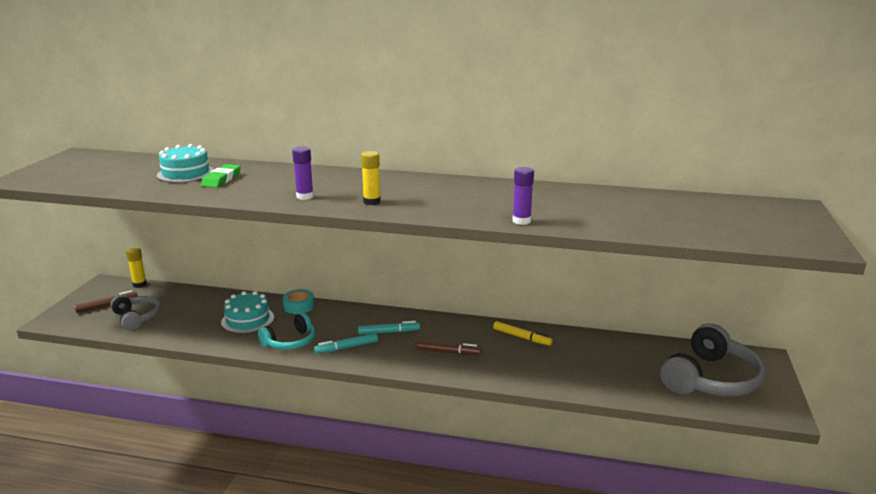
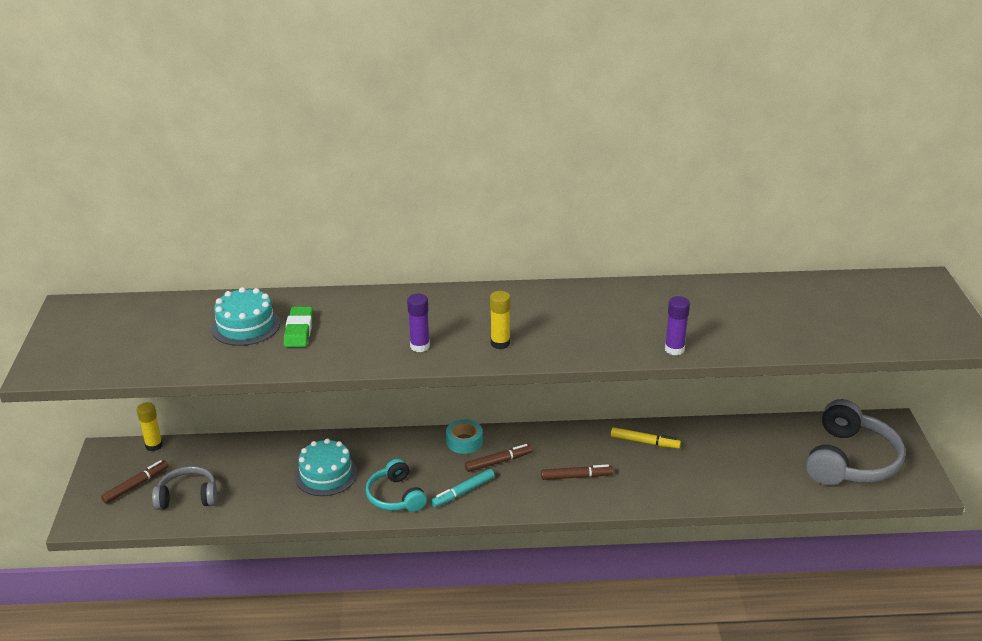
camera: 15 degrees left, 10 degrees up
grey headphones [110,295,161,331] -> grey headphones turned 45 degrees counterclockwise [152,466,217,510]
turquoise headphones [258,313,315,350] -> turquoise headphones turned 120 degrees clockwise [366,458,427,512]
turquoise tape [283,289,314,314] -> turquoise tape moved to [446,419,483,454]
turquoise marker [358,321,420,335] -> brown marker [465,444,532,472]

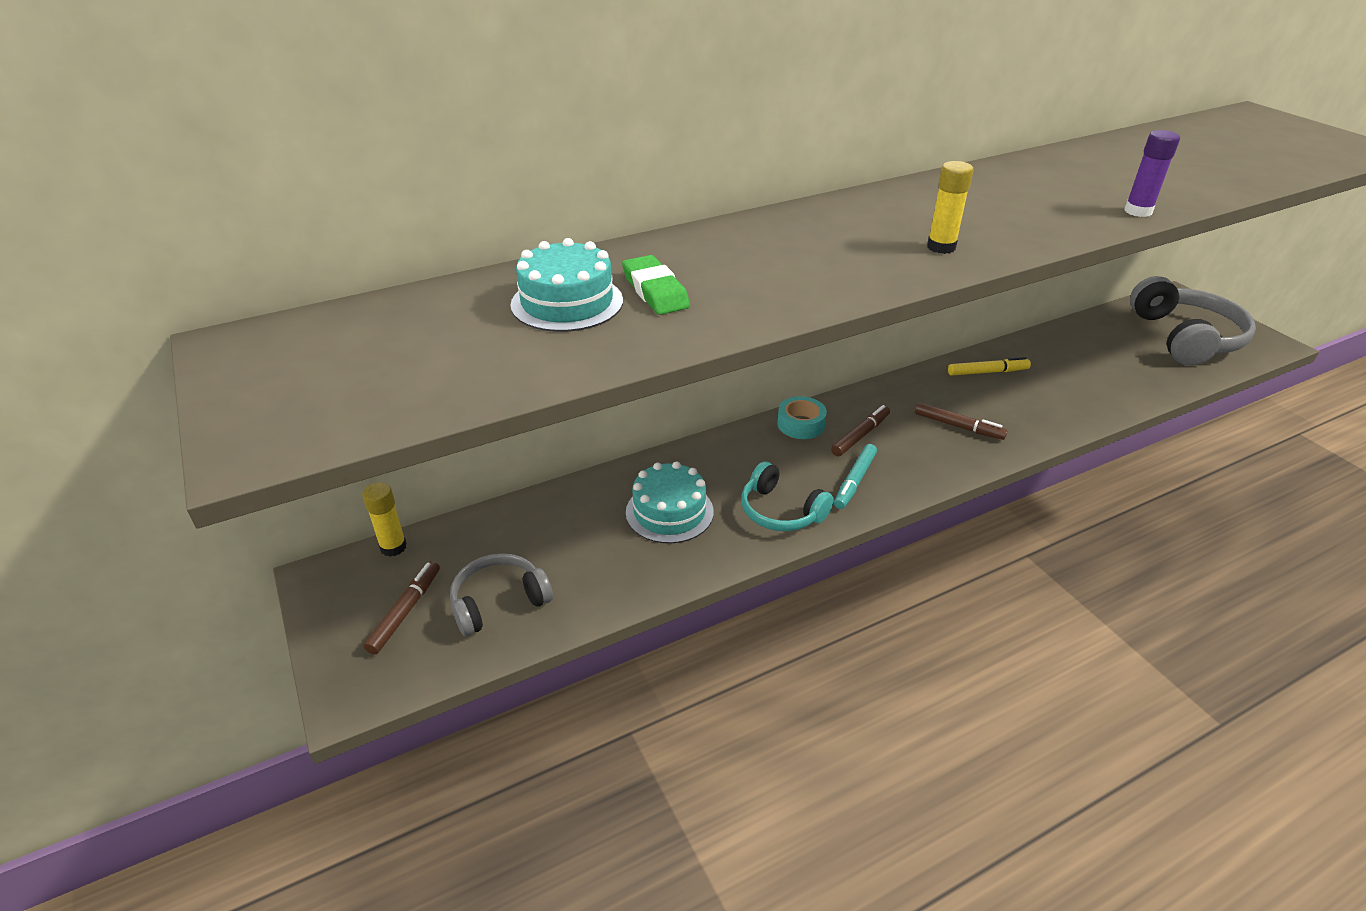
camera: 25 degrees left, 5 degrees up
purple glue stick [407,294,430,352] -> none
brown marker [541,464,614,480] -> brown marker turned 60 degrees clockwise [915,402,1008,440]

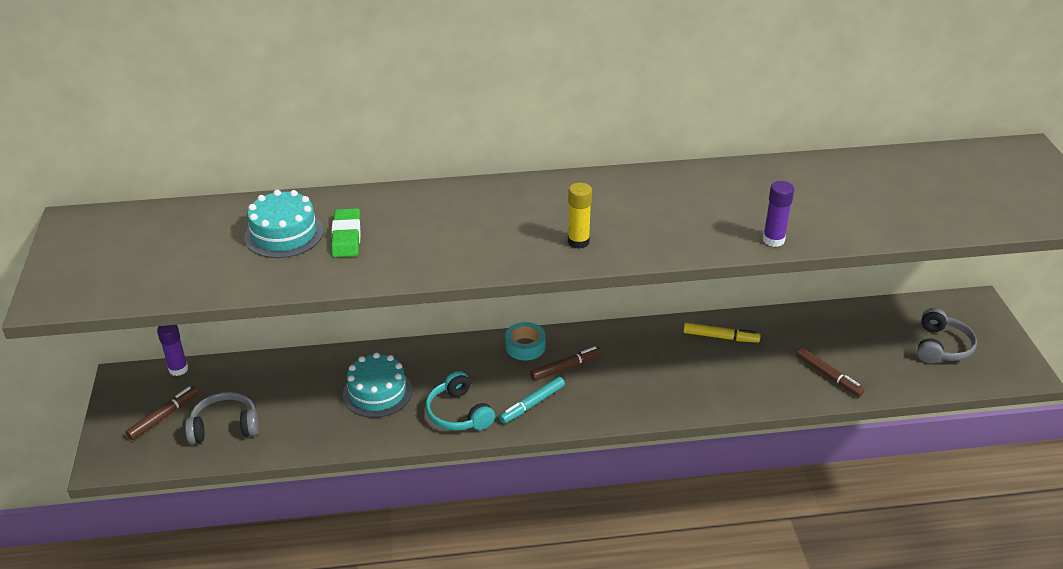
camera: 20 degrees right, 0 degrees up
yellow glue stick [362,482,407,557] -> purple glue stick [157,325,188,376]
brown marker [915,402,1008,440] -> brown marker moved to [796,347,865,397]
grey headphones [1130,276,1256,366] -> grey headphones [917,308,977,364], size x0.59

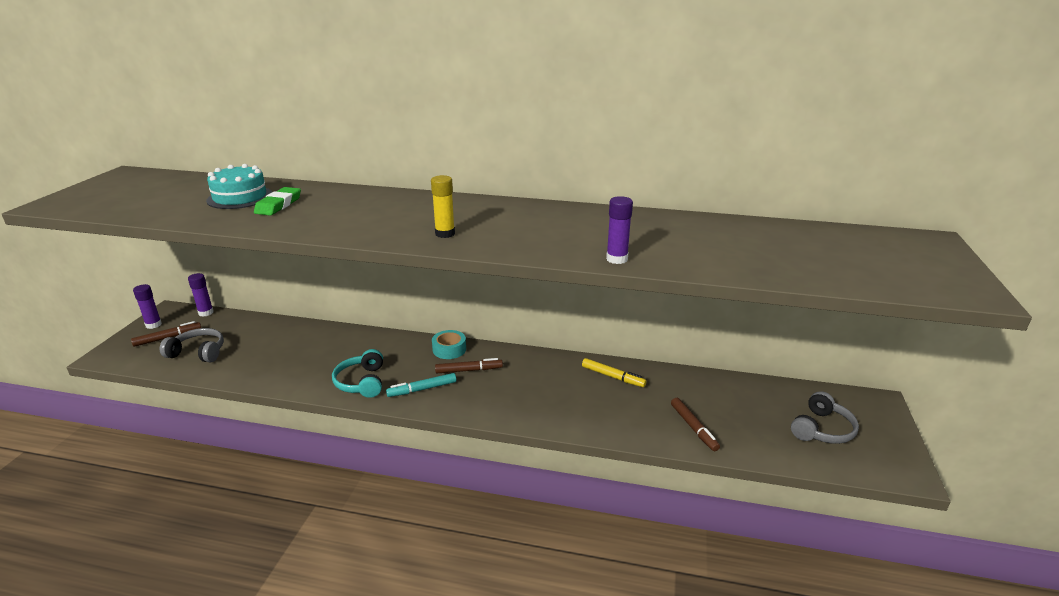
camera: 20 degrees right, 10 degrees down
turquoise cake [343,352,412,418] -> none
none -> purple glue stick [133,284,162,329]

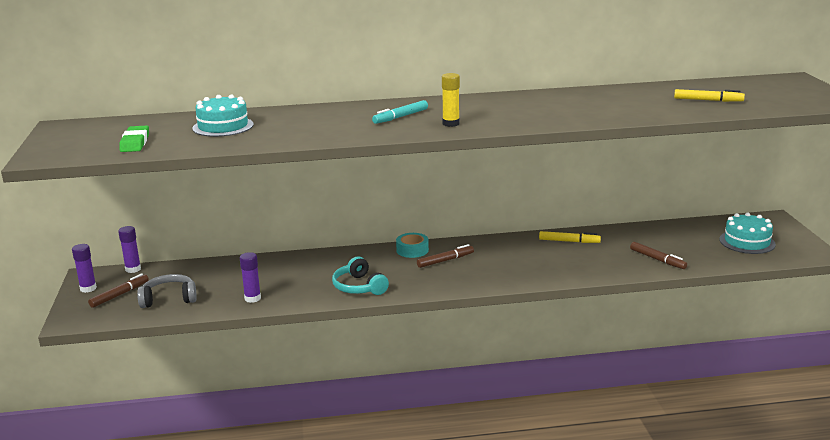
camera: 20 degrees left, 5 degrees down
green eraser [254,187,301,216] -> green eraser moved to [119,126,149,152]
turquoise marker [386,373,456,397] -> turquoise marker moved to [372,100,428,124]
purple glue stick [606,196,633,264] -> purple glue stick moved to [240,252,261,303]
grey headphones [791,391,859,444] -> turquoise cake [719,213,776,254]
none -> yellow marker [674,89,745,102]

